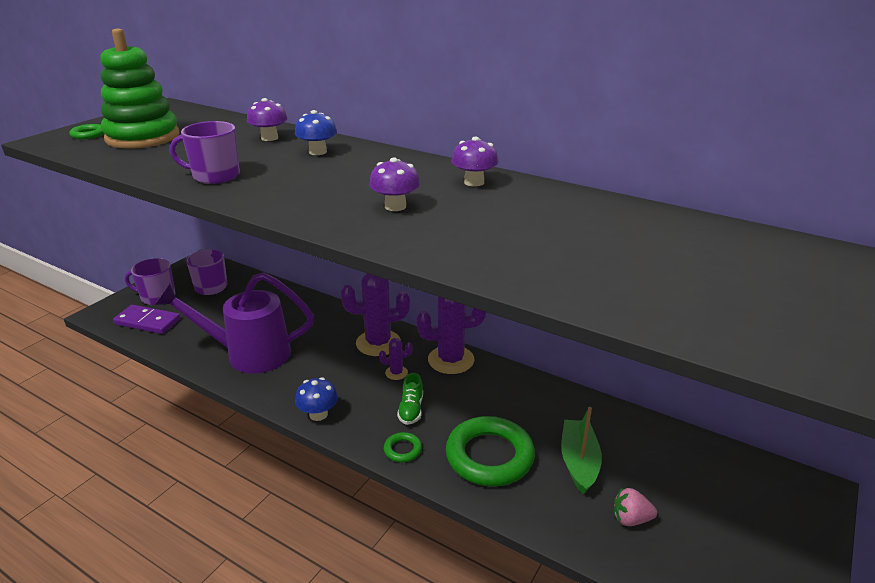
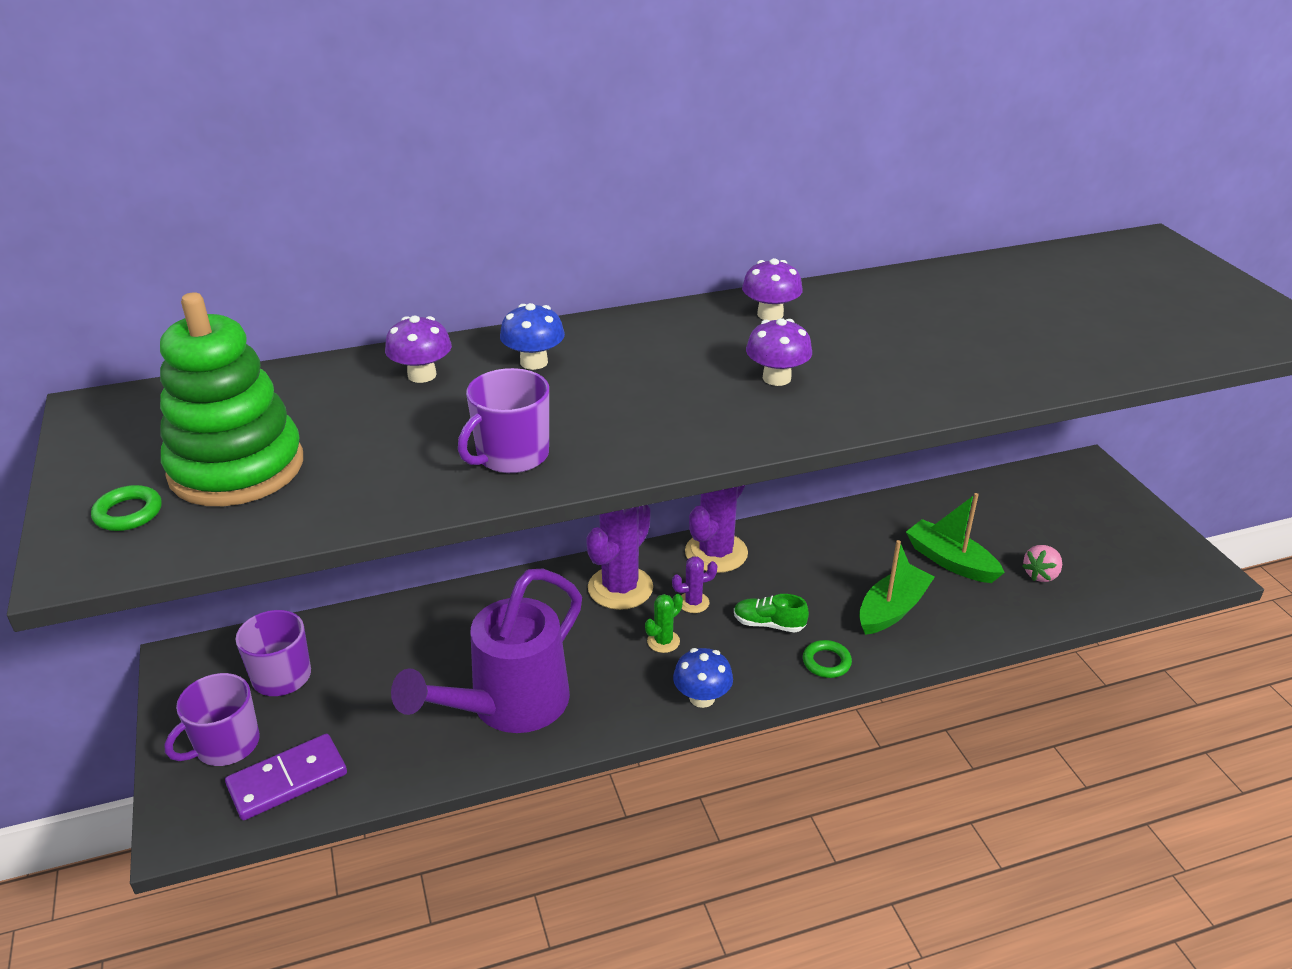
camera: 50 degrees left, 5 degrees up
purple cactus [379,338,412,380] -> purple cactus turned 45 degrees clockwise [672,556,717,613]
green shoe [397,373,423,425] -> green shoe turned 150 degrees clockwise [734,594,809,632]
green ring [446,416,535,487] -> green boat [859,540,935,635]
none -> green cactus [645,594,683,653]

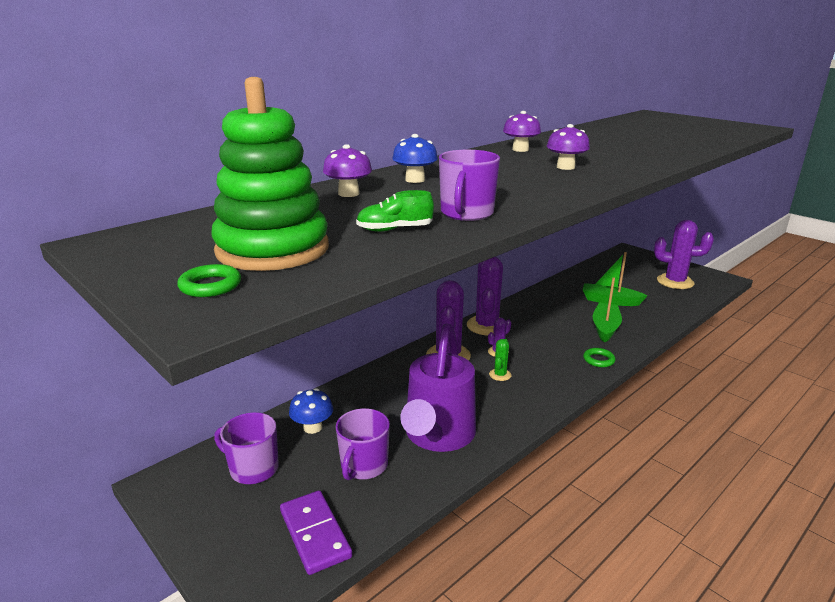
camera: 25 degrees left, 10 degrees down
purple mug [164,673,260,766] -> purple mug moved to [336,408,390,480]
purple domino [225,734,347,820] -> purple domino turned 60 degrees counterclockwise [280,490,352,575]
blue mushroom [673,648,733,708] -> blue mushroom moved to [289,388,333,434]
green shoe [734,594,809,632] -> green shoe moved to [356,190,434,232]
pink strawberry [1022,545,1062,582] -> none
none -> purple cactus [654,220,714,289]

